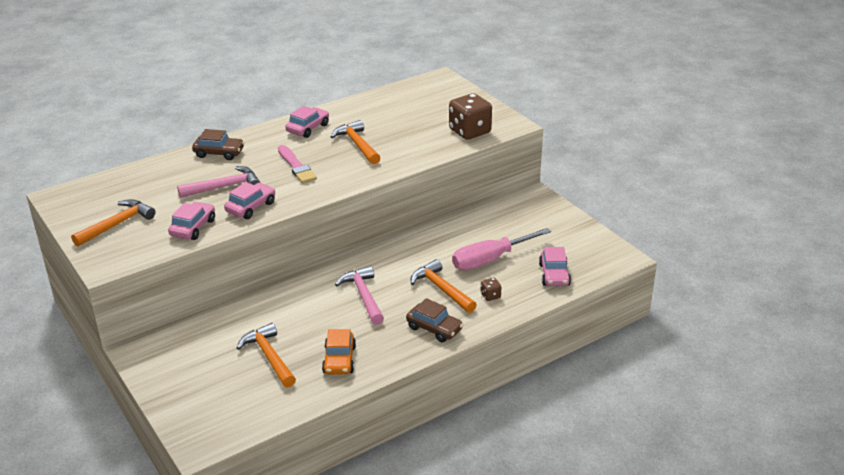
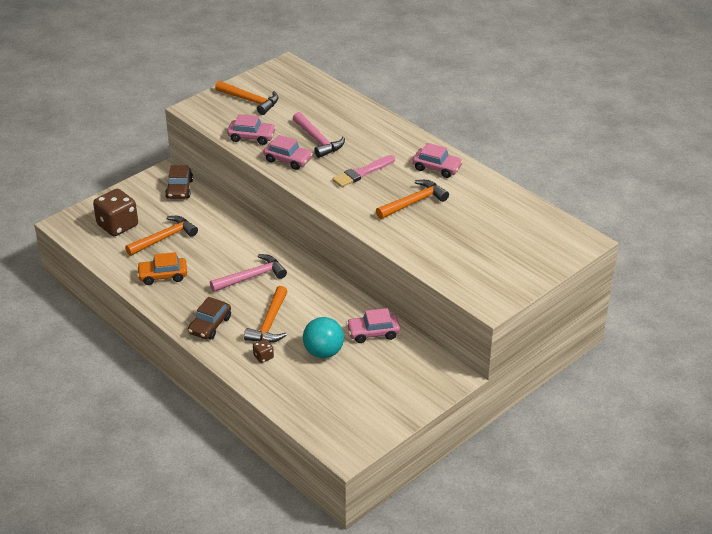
camera: 80 degrees right, 5 degrees up
brown car [192,129,245,160] -> brown car moved to [165,165,193,199]
orange hammer [411,259,477,313] -> orange hammer turned 150 degrees clockwise [244,286,288,343]
brown dice [449,93,492,139] -> brown dice moved to [93,189,138,236]
pink screwdriver [452,228,551,270] -> turquoise ball [303,317,344,358]
pink car [539,247,571,286] -> pink car moved to [346,308,400,343]

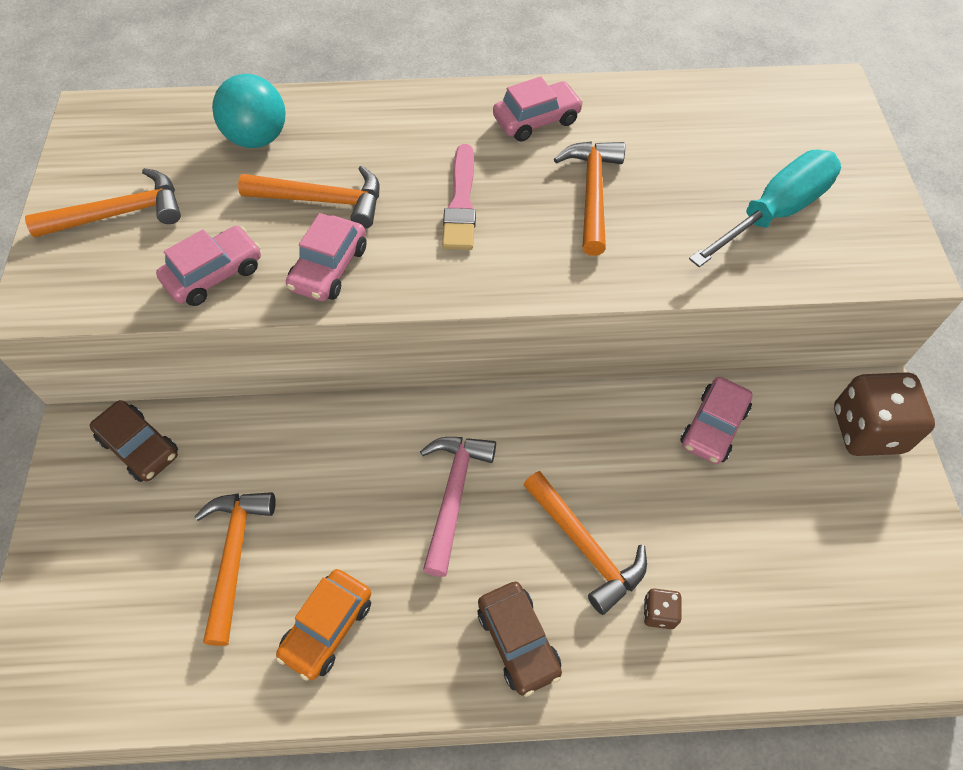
camera: 50 degrees left, 20 degrees up
brown dice [93,189,138,236] -> brown dice moved to [834,372,935,456]
pink car [263,135,313,170] -> pink car turned 135 degrees clockwise [286,213,367,301]
pink hammer [293,112,345,158] -> orange hammer [238,166,379,228]
turquoise ball [303,317,344,358] -> turquoise ball moved to [212,74,286,148]
none -> turquoise screwdriver [689,150,841,267]

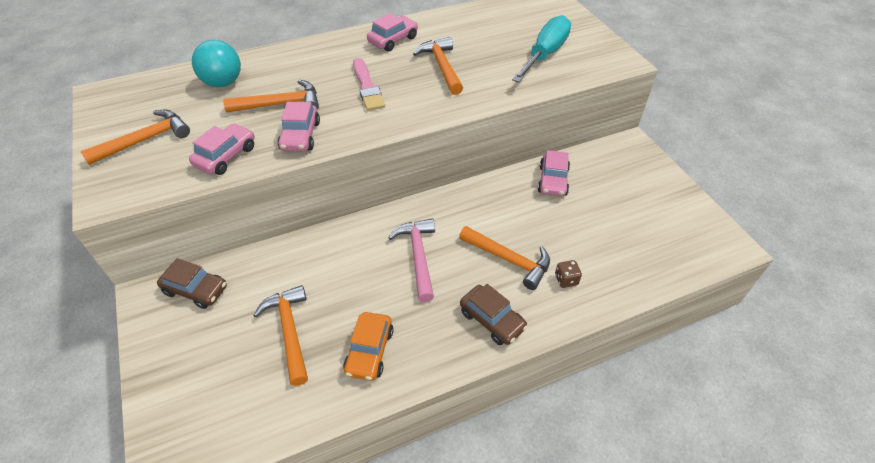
camera: 20 degrees left, 10 degrees down
brown dice [834,372,935,456] -> none

